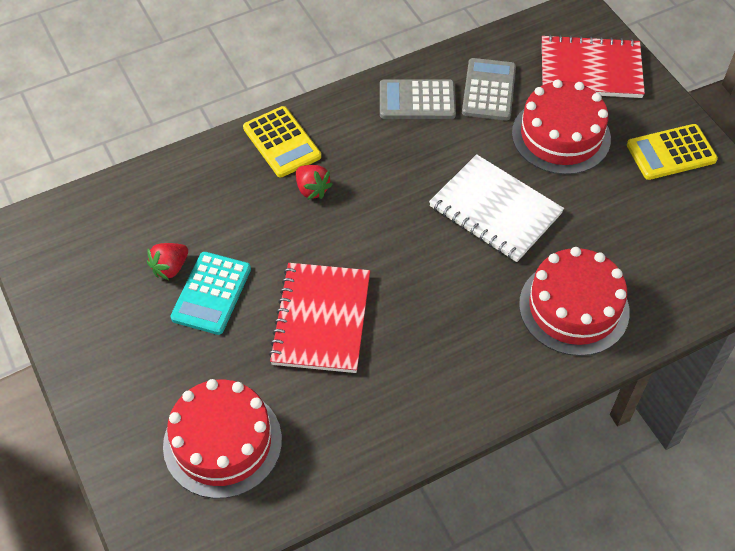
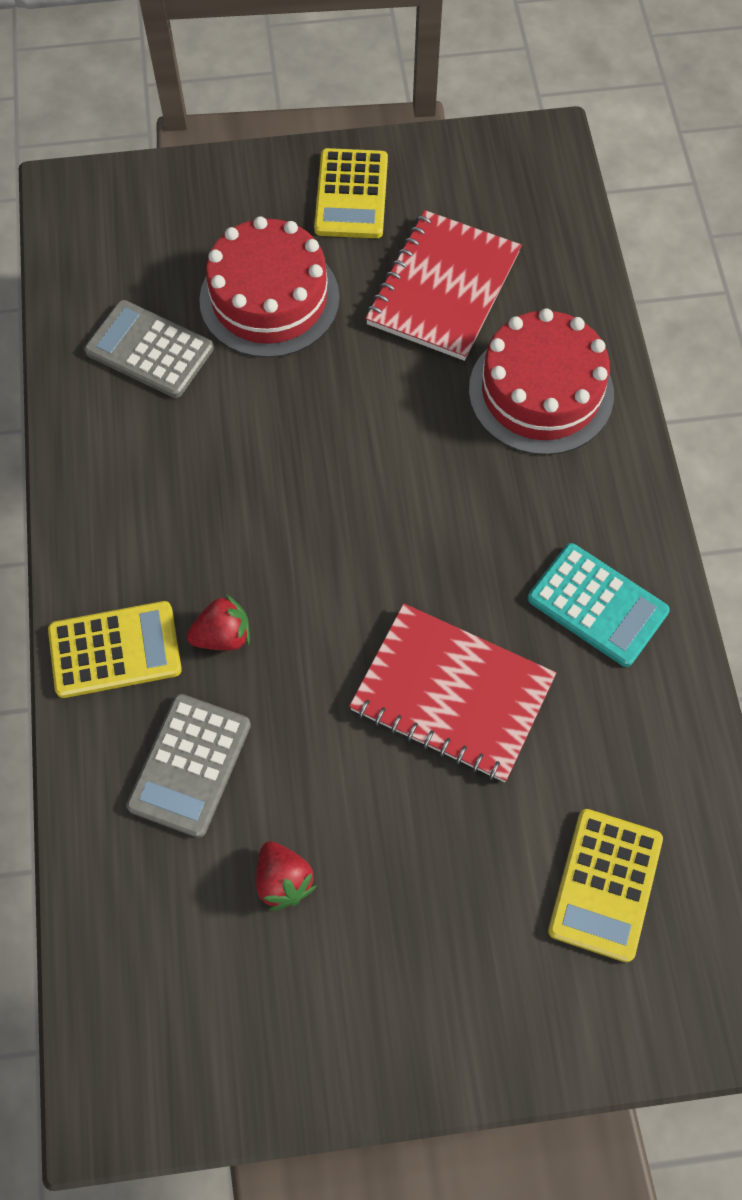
camera: 70 degrees left, 10 degrees up
red cake [163,379,282,499] -> yellow calculator [548,809,663,962]
turquoise calculator [171,252,251,335] -> turquoise calculator moved to [528,543,670,667]
grey calculator [380,79,456,119] -> grey calculator moved to [127,694,251,838]
white notebook [429,154,564,262] -> none
red notebook [542,34,645,98] -> red notebook moved to [365,210,522,361]

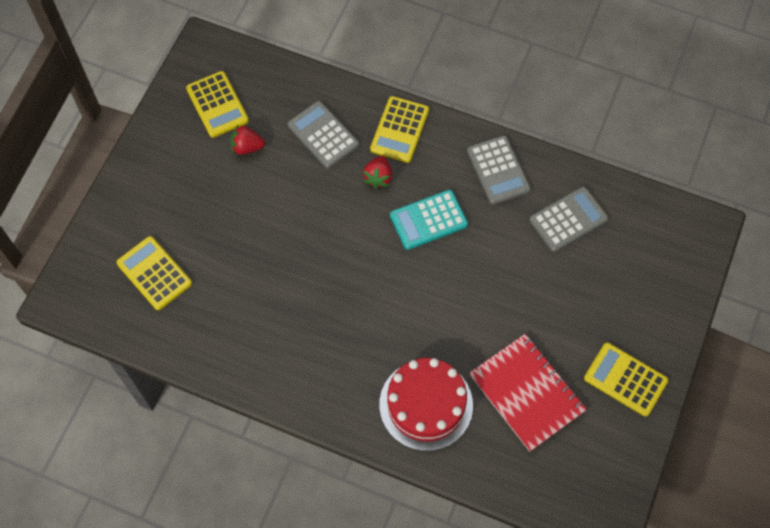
camera: 120 degrees right, 0 degrees up
red cake [199,216,340,358] -> none
red notebook [349,604,556,782] -> none
turquoise calculator [528,543,670,667] -> turquoise calculator moved to [390,190,468,250]
none -> yellow calculator [186,71,249,138]
none -> grey calculator [467,135,531,204]

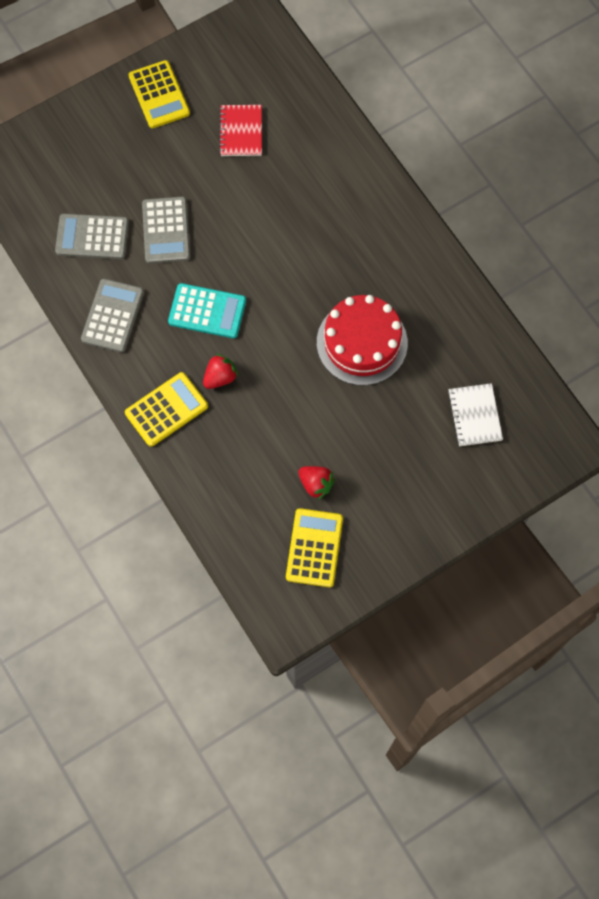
camera: 145 degrees left, 5 degrees up
yellow calculator [116,236,192,310] -> white notebook [448,383,503,447]
grey calculator [288,101,359,168] -> grey calculator moved to [142,197,190,264]
red cake [379,358,473,451] -> red cake moved to [317,295,408,385]
red notebook [469,334,587,452] -> red notebook [219,105,262,156], size x0.62

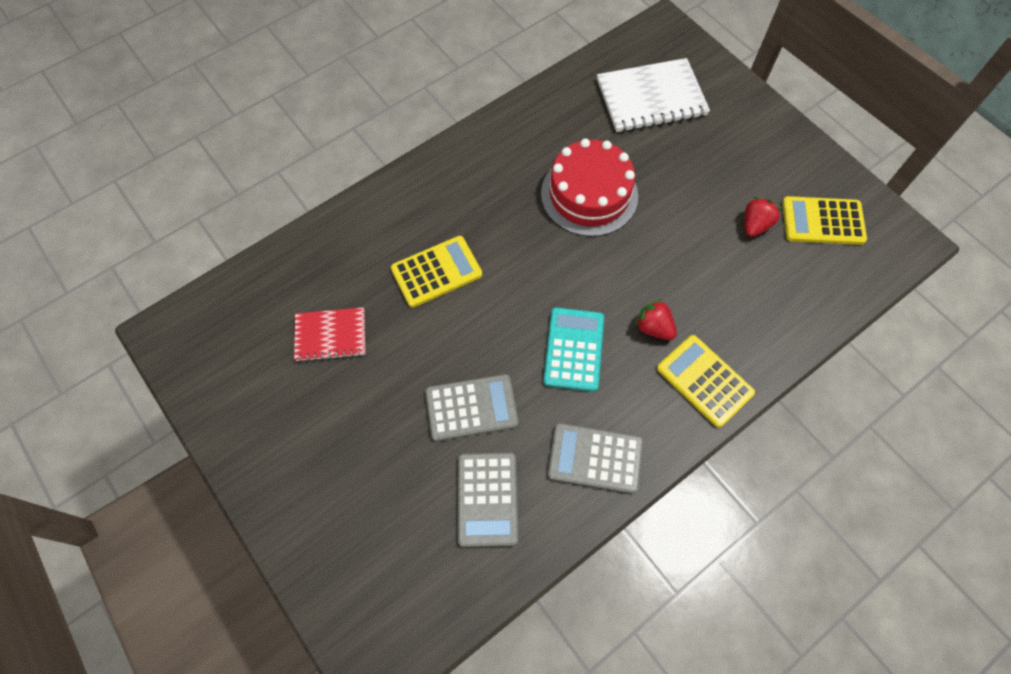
camera: 95 degrees left, 5 degrees down
yellow calculator [129,60,190,128] -> yellow calculator moved to [391,236,482,307]
white notebook [448,383,503,447] -> white notebook [597,58,710,132], size x1.61

